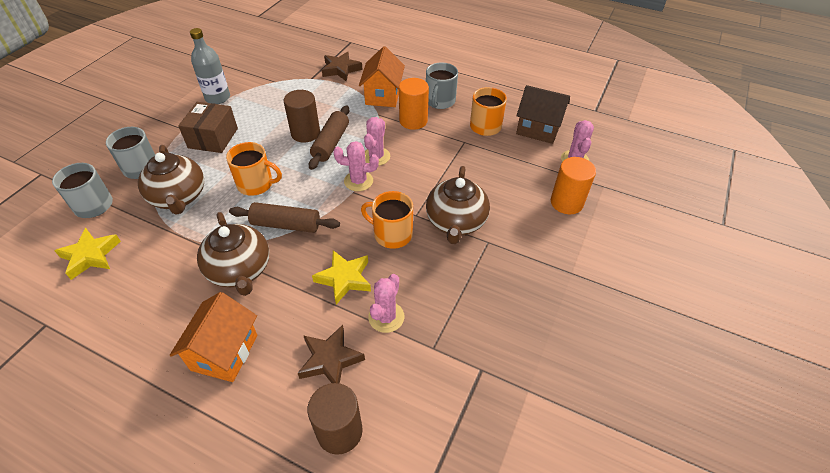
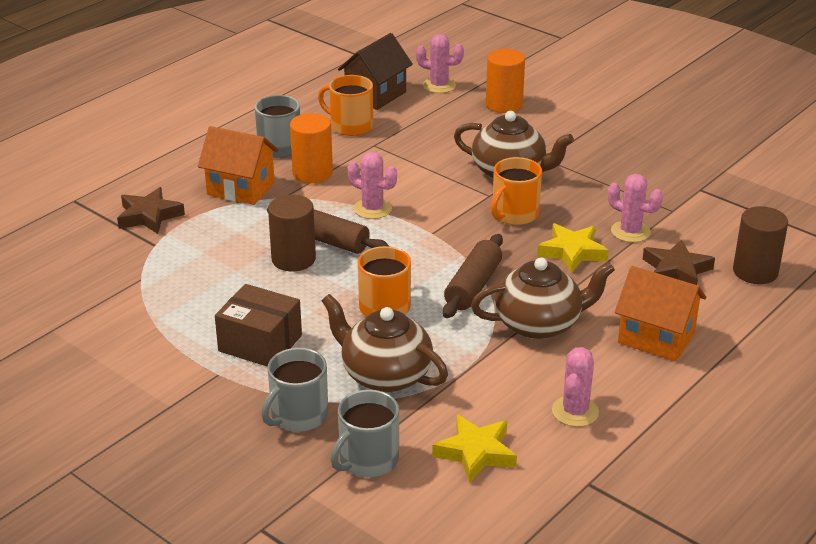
camera: 75 degrees left, 15 degrees down
brown teapot [138,145,204,215] -> brown teapot turned 135 degrees counterclockwise [321,294,448,392]
grey bottle [190,28,230,104] -> none
pink cactus [333,141,379,191] -> pink cactus moved to [552,347,599,427]

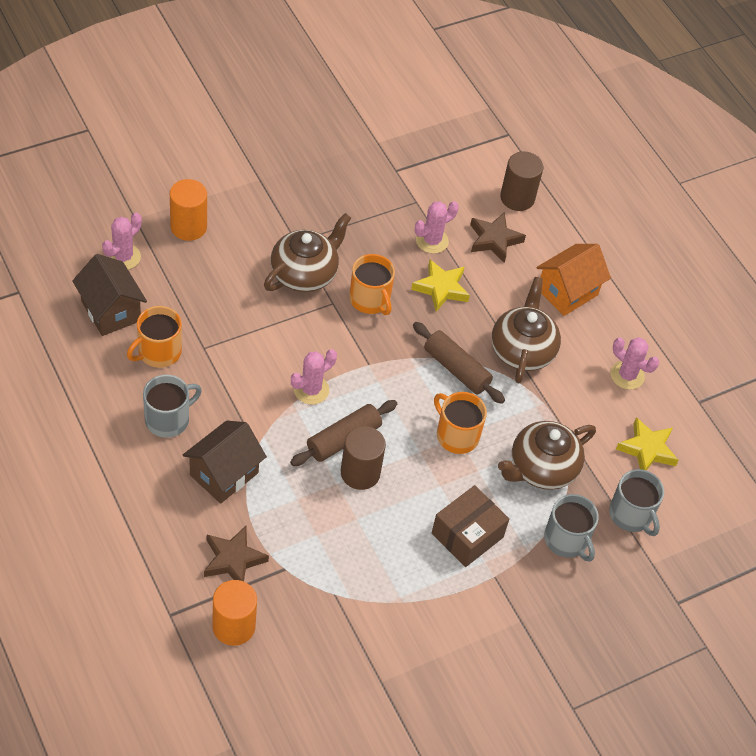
camera: 75 degrees left, 20 degrees up
orange house [198,126,279,205] -> brown house [183,420,267,504]
orange cylinder [290,113,333,183] -> orange cylinder moved to [212,580,257,646]

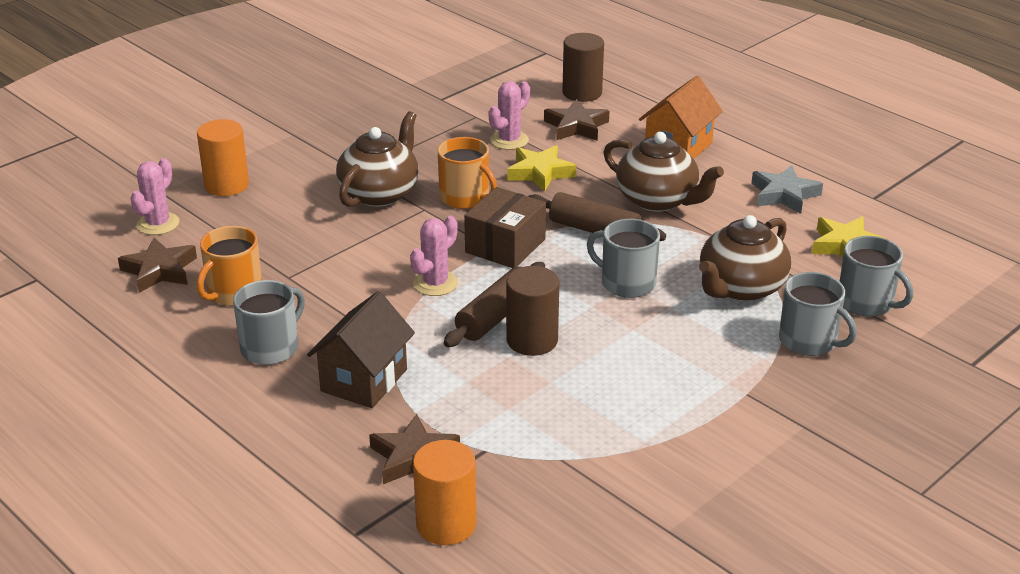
camera: 10 degrees left, 20 degrees down
brown house [72,254,147,336] -> brown star [118,238,197,293]
brown box [432,485,509,567] -> brown box moved to [464,187,546,268]
orange mug [434,392,487,454] -> grey mug [587,219,660,298]
brown teapot [491,277,561,383] -> brown teapot turned 135 degrees clockwise [604,132,724,212]
pink cactus [611,337,659,390] -> grey star [751,165,823,214]

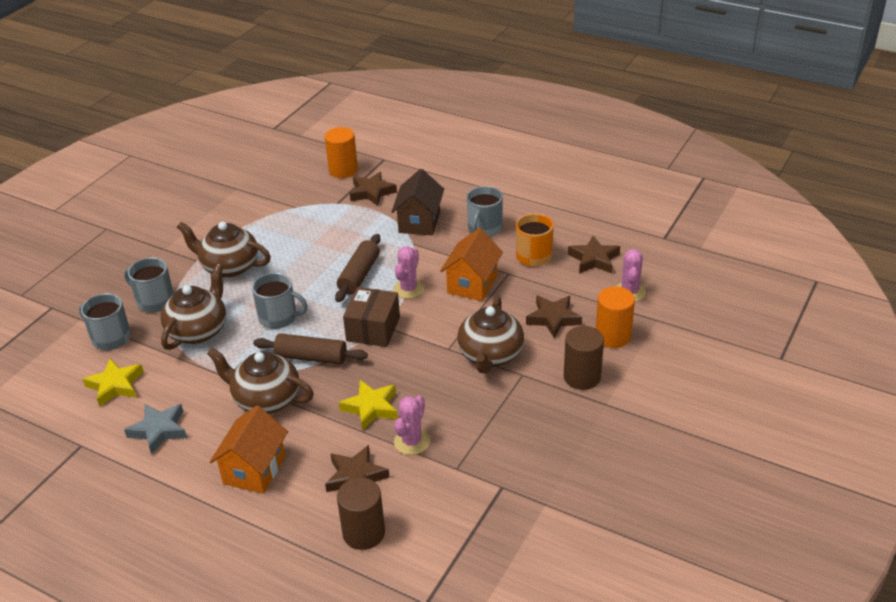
camera: 165 degrees right, 5 degrees up
orange mug [438,137,497,209] -> none
brown cylinder [506,266,559,356] -> brown cylinder moved to [564,326,604,390]
none -> brown teapot [177,222,271,278]
none -> orange house [440,228,503,301]
none -> brown star [526,295,582,338]

